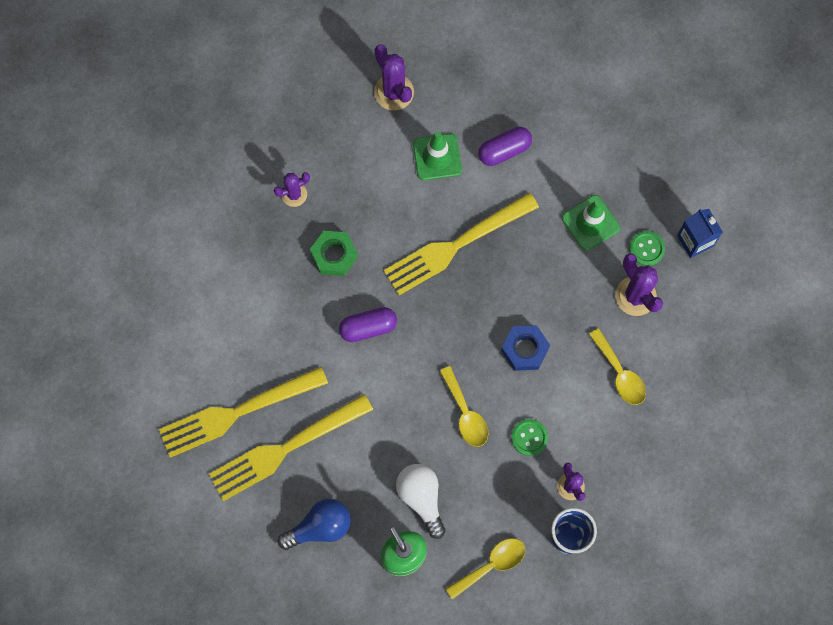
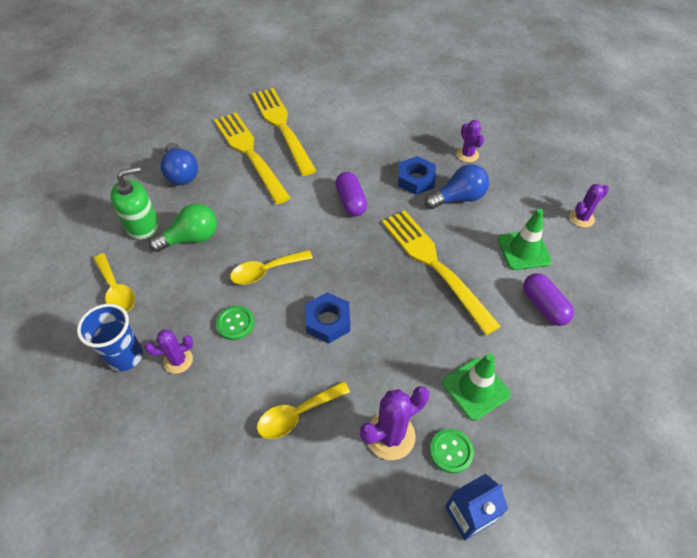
camera: 90 degrees right, 20 degrees down
green nut [310,231,358,276] -> blue nut [398,156,436,195]
purple cactus [374,44,414,111] -> purple cactus [570,184,609,227], size x0.64
white light bulb [396,464,445,539] -> green light bulb [149,203,217,252]
none -> blue light bulb [425,164,489,209]

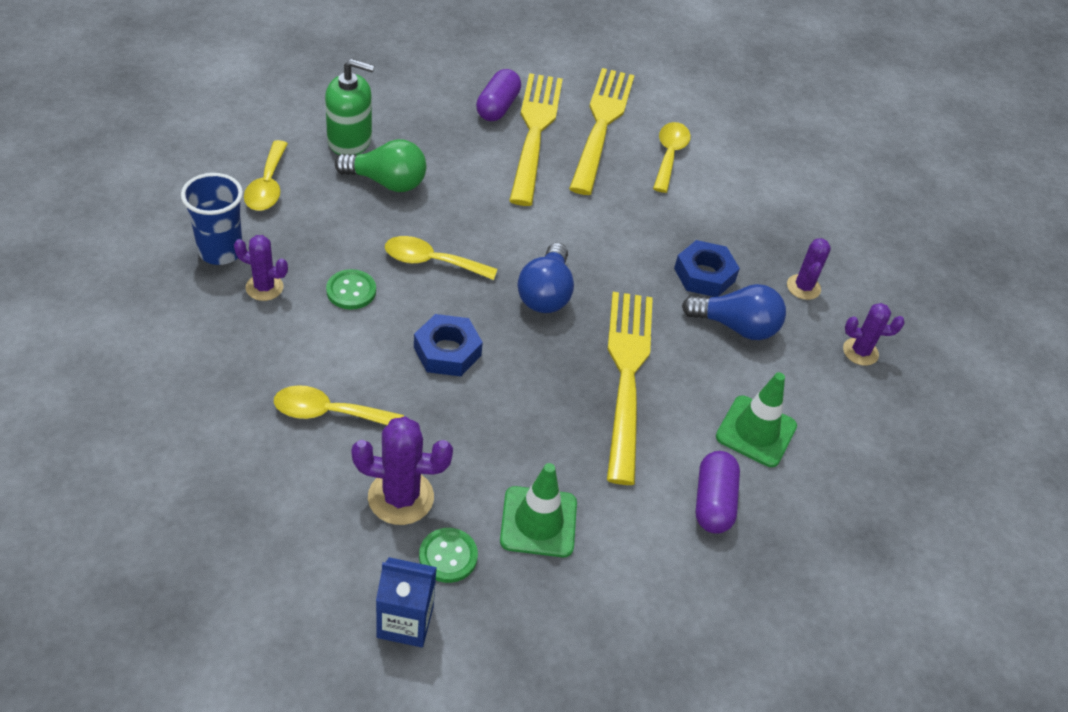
camera: 30 degrees right, 5 degrees down
blue light bulb [160,142,198,185] -> blue light bulb moved to [517,243,574,313]
purple capsule [335,172,367,216] -> purple capsule moved to [476,69,521,121]
purple cactus [570,184,609,227] -> purple cactus moved to [843,303,904,366]
none -> yellow spoon [653,122,691,193]

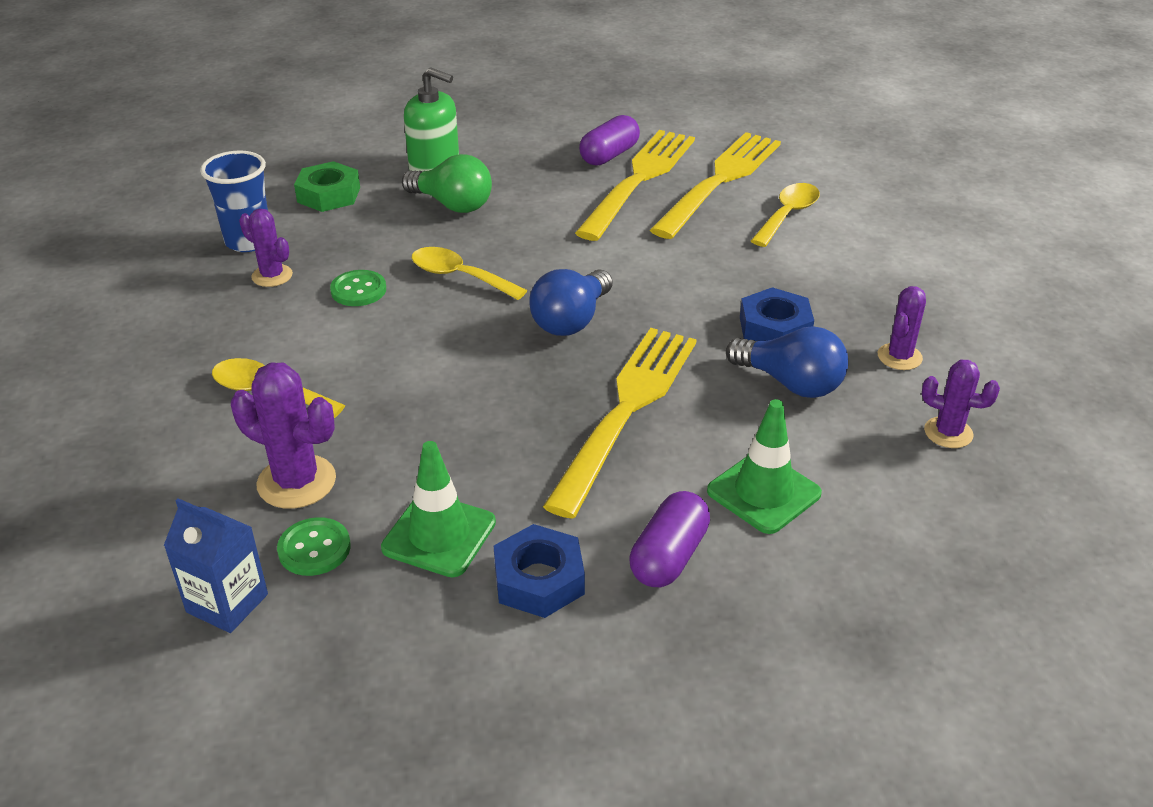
camera: 25 degrees right, 10 degrees down
yellow spoon [244,140,288,211] -> green nut [294,161,360,212]
blue nut [414,314,483,376] -> blue nut moved to [494,524,585,618]

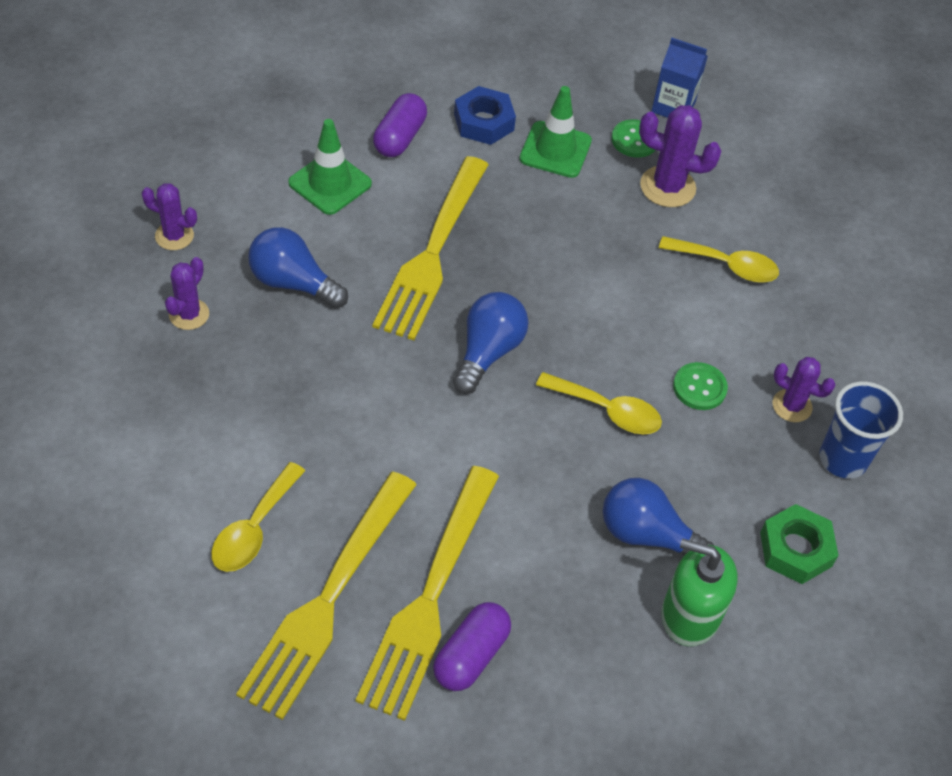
camera: 170 degrees right, 15 degrees up
green light bulb [402,154,492,213] -> blue light bulb [603,478,714,555]
blue nut [740,287,814,341] -> none

